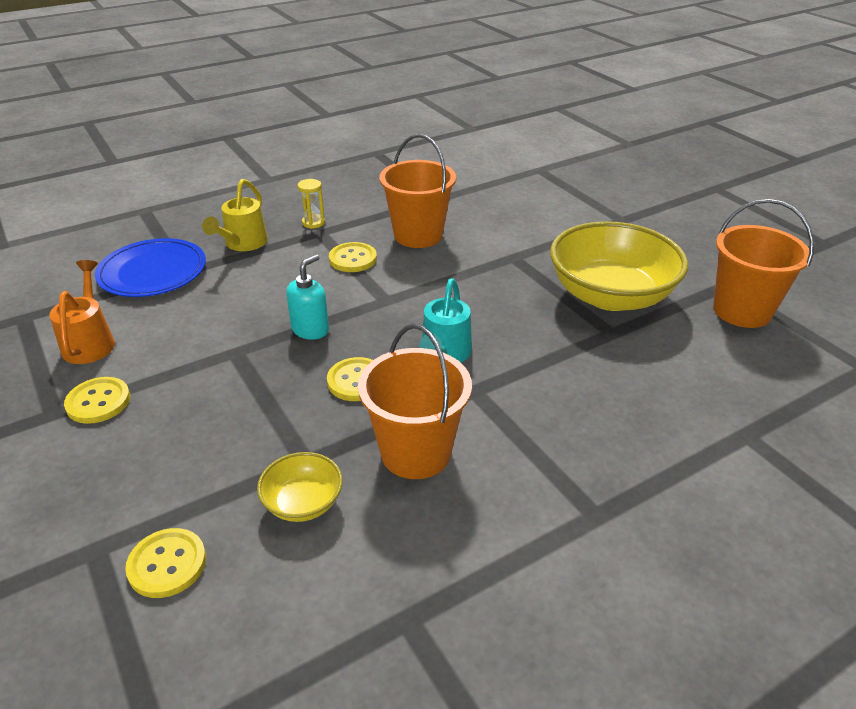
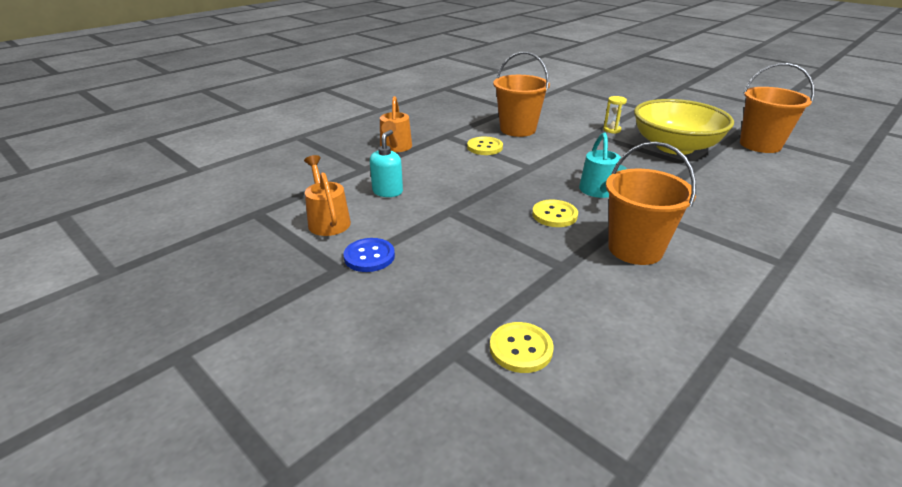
camera: 15 degrees left, 5 degrees down
yellow button [64,377,130,424] -> blue button [343,238,395,272]
blue plate [95,238,206,297] -> none
yellow watering can [202,179,268,251] -> orange watering can [380,96,412,152]
yellow bowl [257,452,343,522] -> none
turquoise soap dispenser [286,254,329,340] -> turquoise soap dispenser moved to [370,130,403,197]
yellow hourglass [297,179,325,229] -> yellow hourglass moved to [603,96,627,134]

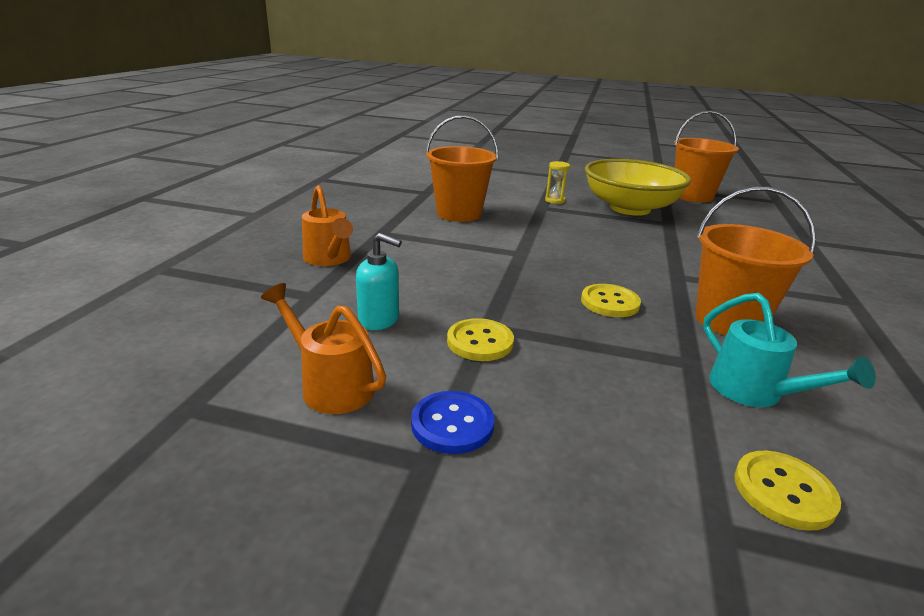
camera: 30 degrees left, 5 degrees down
turquoise soap dispenser [370,130,403,197] -> turquoise soap dispenser turned 120 degrees clockwise [356,233,402,330]
yellow button [467,137,503,155] -> yellow button moved to [447,318,514,361]
turquoise watering can [579,133,627,198] -> turquoise watering can moved to [703,293,876,407]

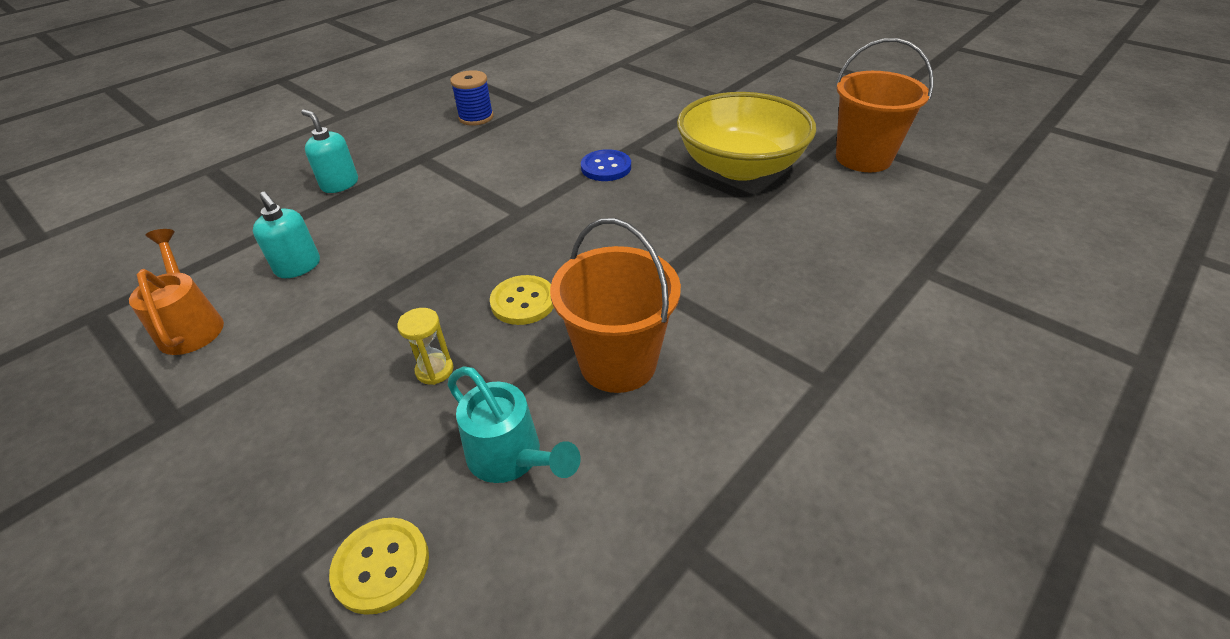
camera: 30 degrees right, 15 degrees up
orange watering can [302,185,353,266] -> turquoise soap dispenser [301,110,358,193]
blue button [411,391,494,454] -> blue button moved to [581,149,631,181]
orange bucket [425,115,498,222] -> none
yellow button [447,318,514,361] -> none
yellow hourglass [545,161,570,204] -> yellow hourglass moved to [397,308,453,385]
turquoise watering can [703,293,876,407] -> turquoise watering can turned 45 degrees counterclockwise [447,367,581,483]
none -> blue spool [450,70,494,126]

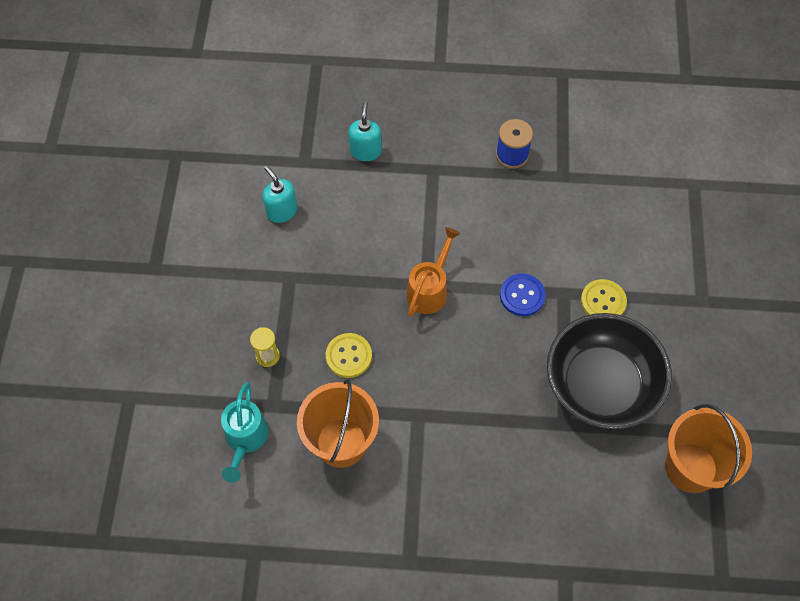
camera: 50 degrees right, 20 degrees up
orange watering can [129,229,224,355] -> orange watering can moved to [406,227,461,317]
turquoise soap dispenser [253,192,320,278] -> turquoise soap dispenser turned 135 degrees clockwise [262,166,297,223]
yellow button [329,518,429,615] -> yellow button moved to [581,279,627,315]
yellow bowl [677,92,816,181] -> black bowl [547,313,672,429]

